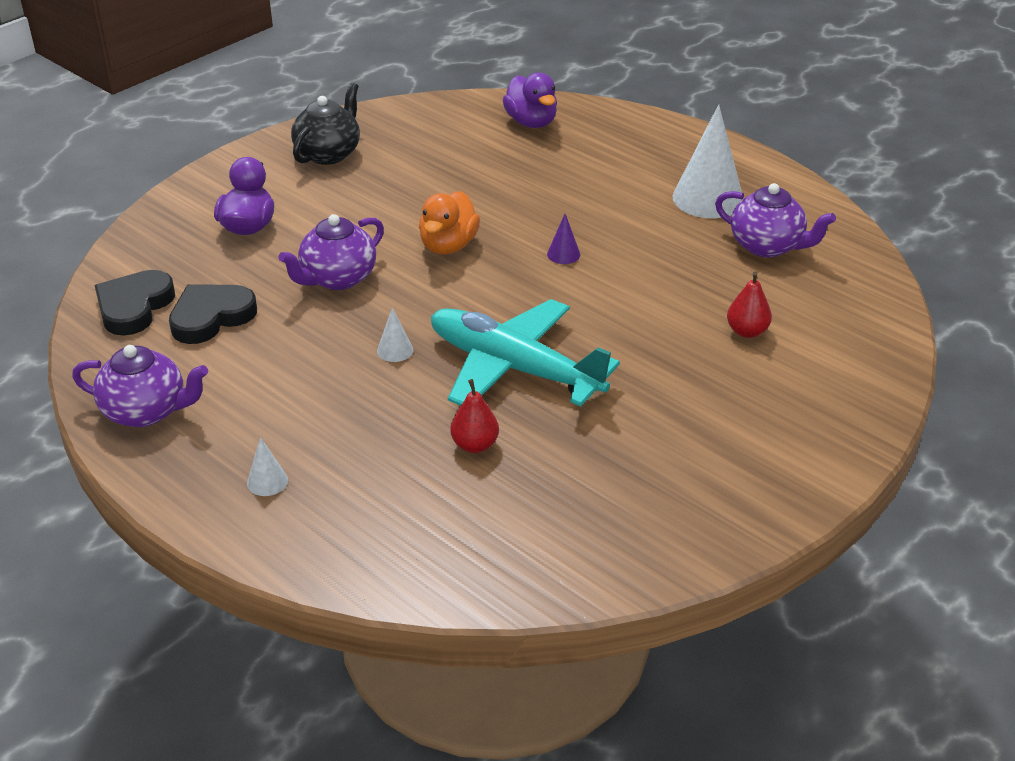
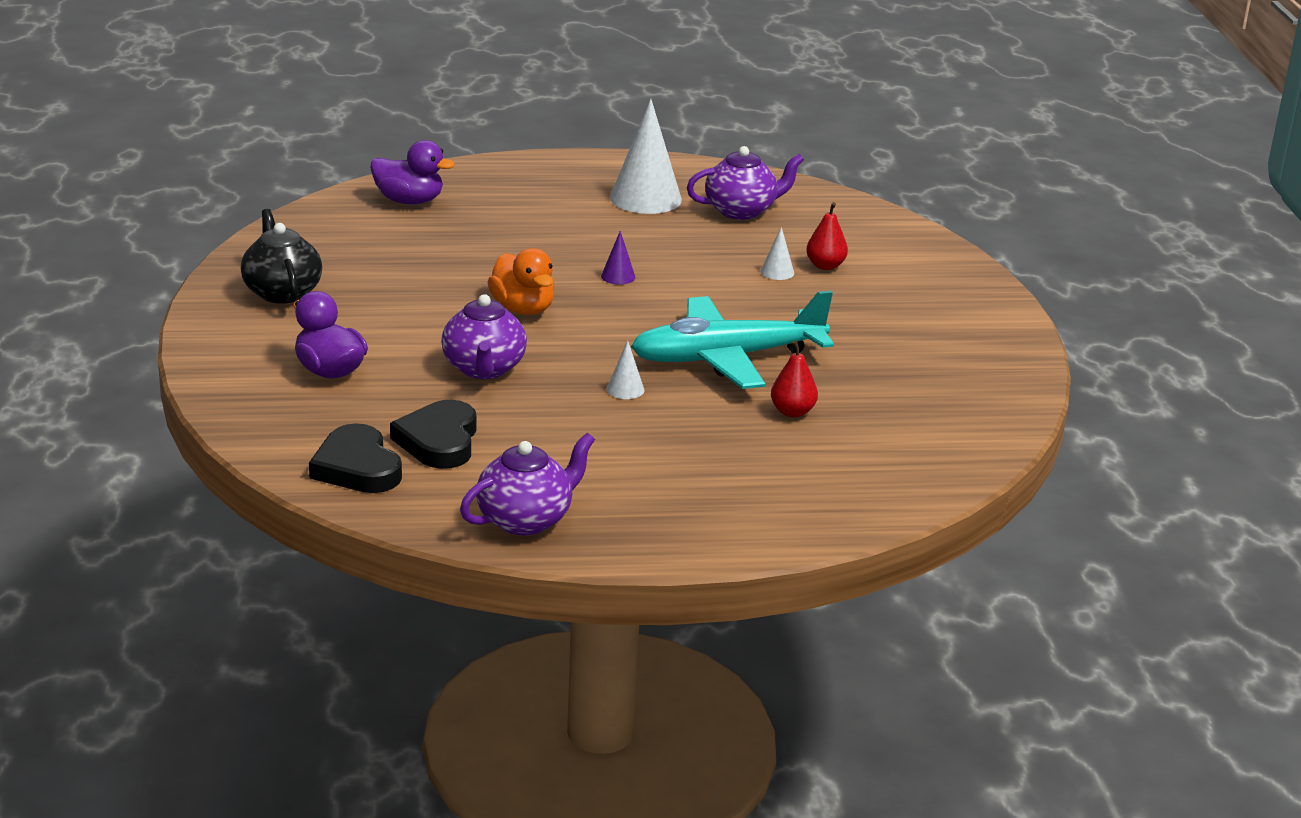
camera: 50 degrees left, 10 degrees down
white cone [247,437,288,496] -> white cone moved to [761,227,794,280]

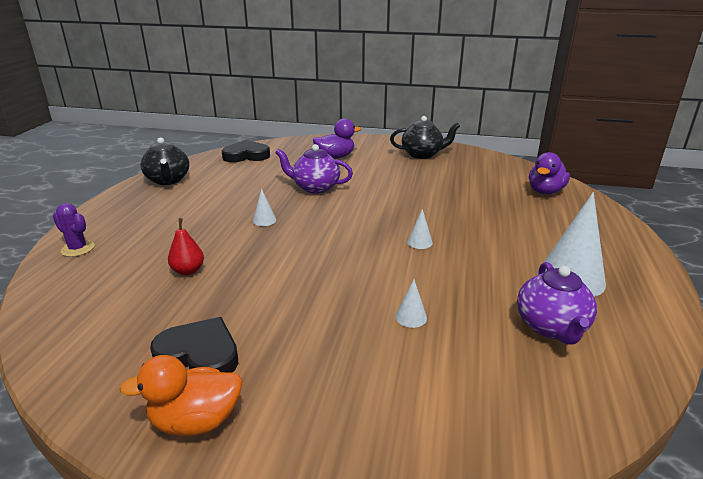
camera: 110 degrees right, 0 degrees up
black heart [390,400,477,469] -> black heart moved to [150,317,238,373]
purple teapot [460,433,595,536] -> black teapot [140,137,189,185]
orange duck [487,248,554,315] -> orange duck moved to [120,355,242,436]
purple cone [601,231,635,285] -> white cone [407,209,433,249]
turquoise plane [631,291,834,389] -> none
red pear [806,202,848,270] -> none
none -> purple cactus [53,203,95,257]

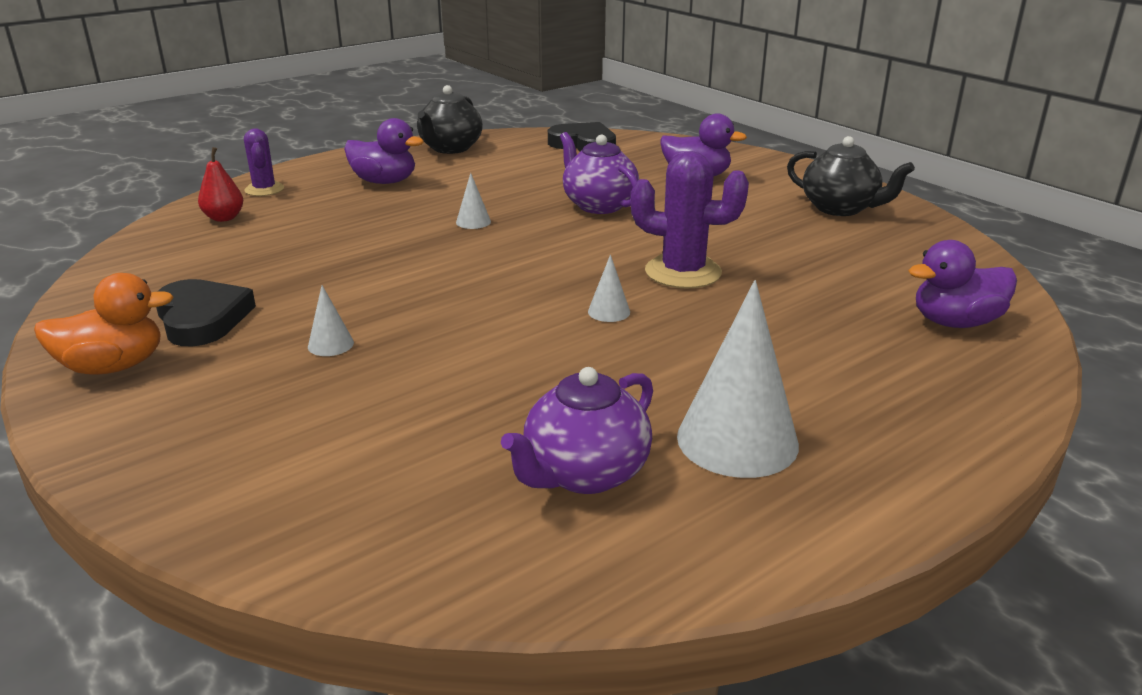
camera: 40 degrees right, 0 degrees up
orange duck [120,355,242,436] -> orange duck turned 135 degrees clockwise [34,273,174,375]
red pear [168,218,204,275] -> red pear moved to [198,147,243,222]
white cone [395,279,427,328] -> white cone moved to [308,285,354,356]
none -> purple duck [344,118,424,184]
none -> purple cactus [631,151,749,289]

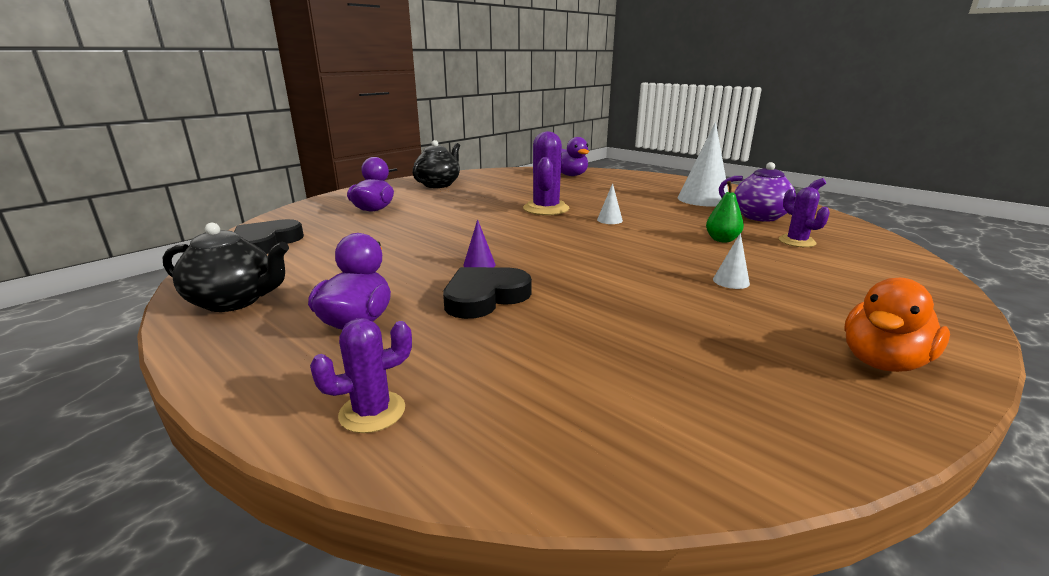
camera: 100 degrees left, 5 degrees down
orange duck [34,273,174,375] -> orange duck turned 105 degrees counterclockwise [844,278,950,372]
black heart [156,279,256,346] -> black heart moved to [443,267,532,319]
red pear [198,147,243,222] -> none
white cone [456,173,491,229] -> purple cone [463,219,495,267]
purple teapot [560,132,639,214] -> none
none -> green pear [706,181,744,243]
none -> purple cactus [779,187,830,247]

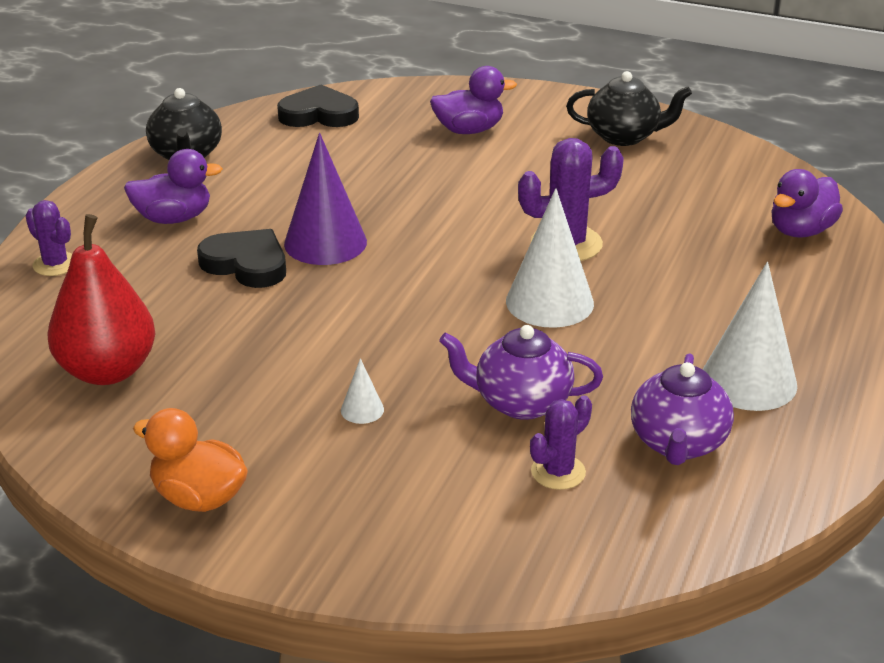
camera: 70 degrees right, 10 degrees up
purple cone [463,219,495,267] -> purple cone [284,133,367,265], size x2.26
white cone [597,183,623,224] -> white cone [506,188,594,328], size x2.26
green pear [706,181,744,243] -> purple teapot [439,325,603,420]
none -> red pear [48,214,155,385]

